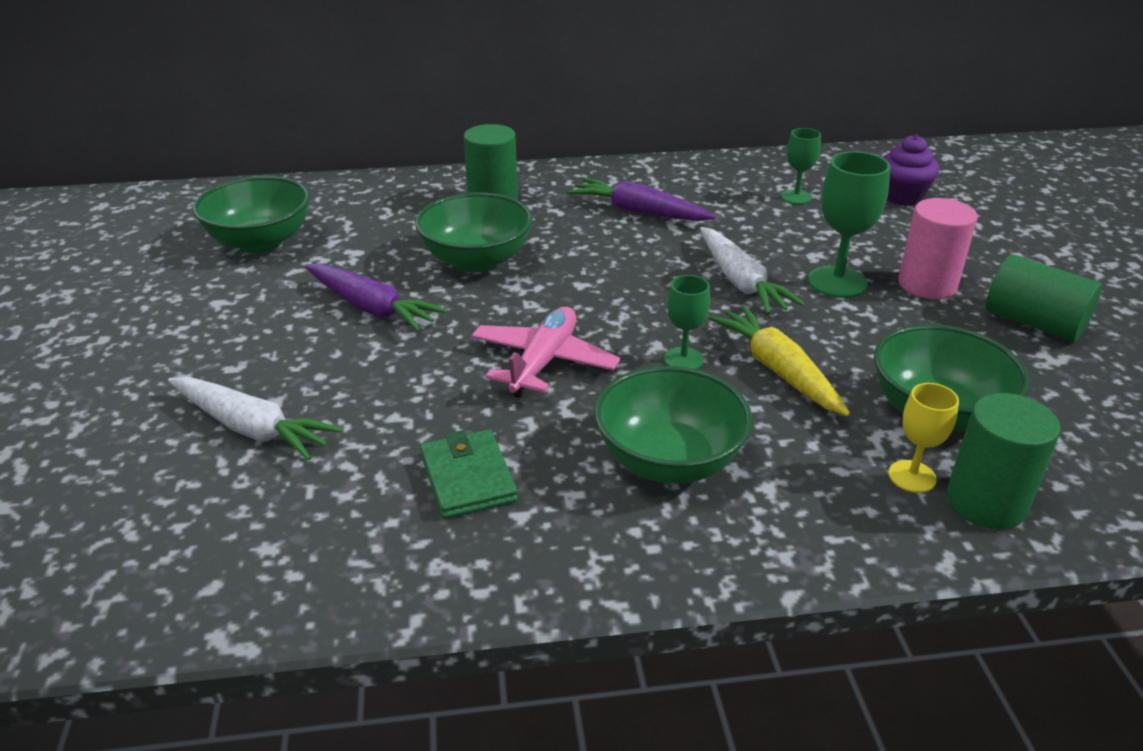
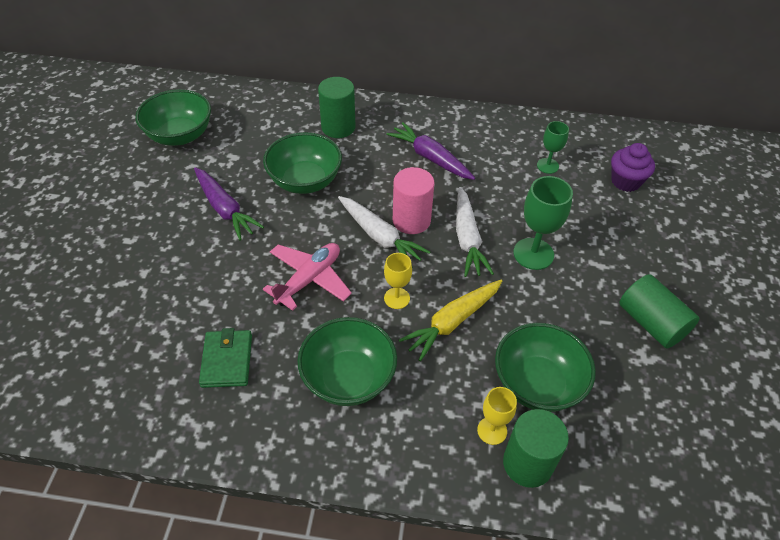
camera: 15 degrees right, 15 degrees up
white carrot [168,377,343,461] -> white carrot moved to [338,196,430,261]
green goblet [664,275,710,369] -> yellow goblet [384,253,412,309]
yellow carrot [708,305,850,416] -> yellow carrot turned 120 degrees counterclockwise [399,280,502,361]
pink cylinder [898,198,978,299] -> pink cylinder moved to [393,167,434,234]

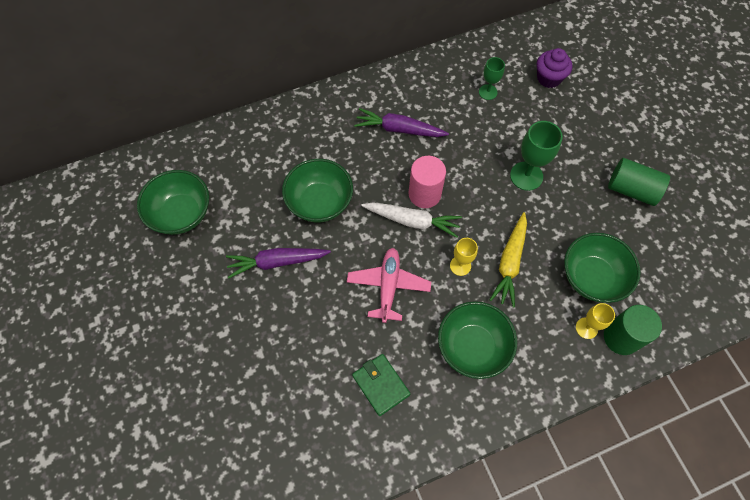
camera: 30 degrees left, 15 degrees up
purple carrot [194,167,264,240] -> purple carrot turned 150 degrees clockwise [226,248,331,279]
green cylinder [318,77,355,138] -> none
white carrot [456,187,494,277] -> none

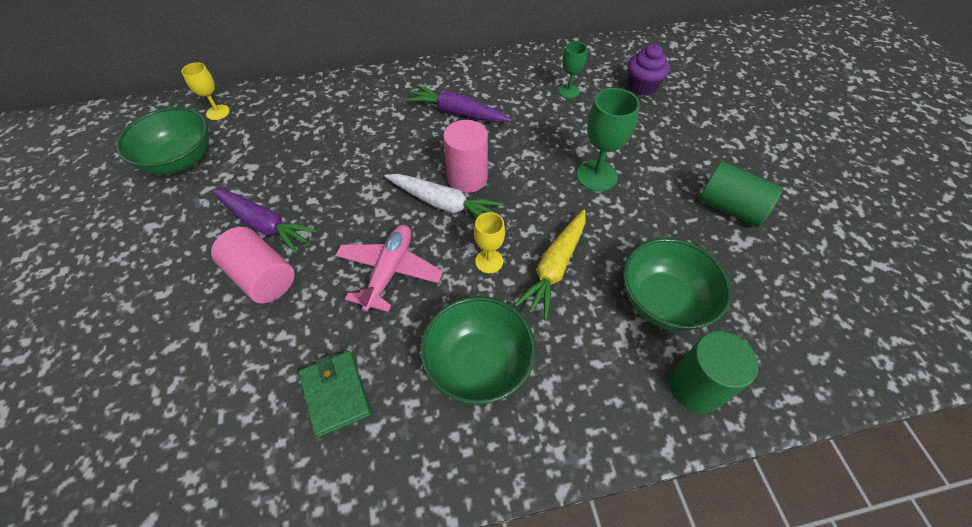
camera: 10 degrees right, 10 degrees down
purple carrot [226,248,331,279] -> purple carrot turned 150 degrees counterclockwise [211,189,318,254]
green bowl [282,159,353,223] -> none
yellow goblet [576,303,615,339] -> yellow goblet moved to [181,62,230,120]
none -> pink cylinder [211,227,295,304]

